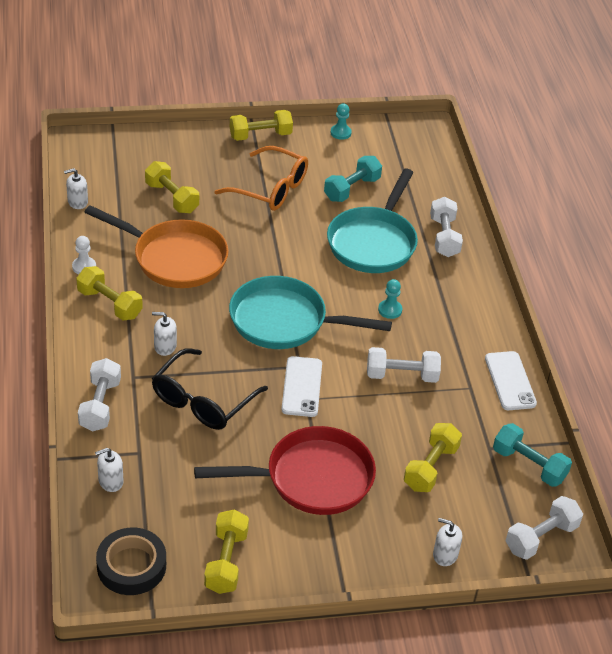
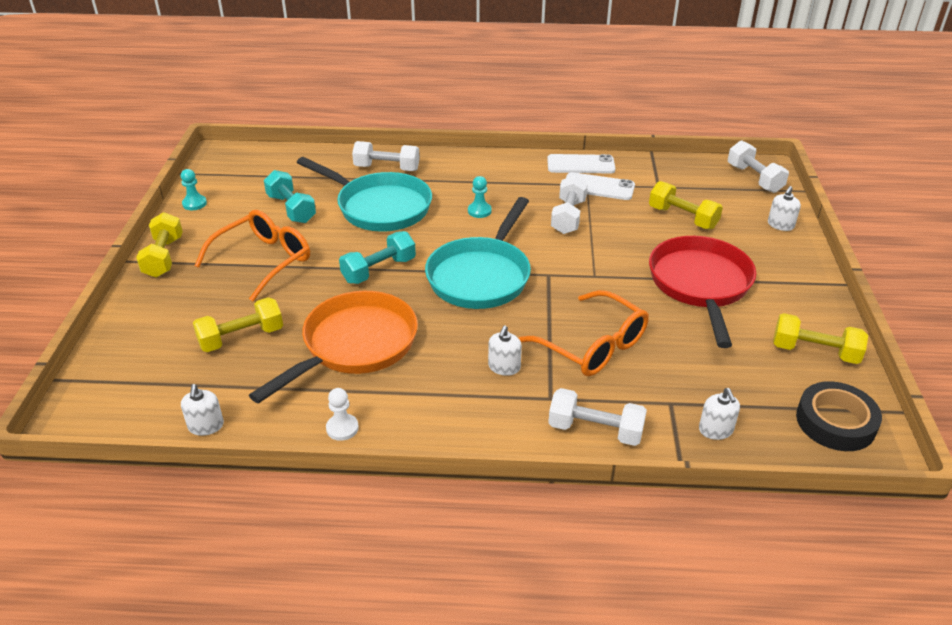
camera: 75 degrees left, 5 degrees down
yellow dumbbell [76,266,143,321] -> none
black glasses [152,348,268,430] -> orange glasses [519,290,649,376]
white phone [281,356,322,417] -> white phone moved to [566,172,635,200]
turquoise dumbbell [493,423,572,487] -> turquoise dumbbell moved to [339,231,416,284]

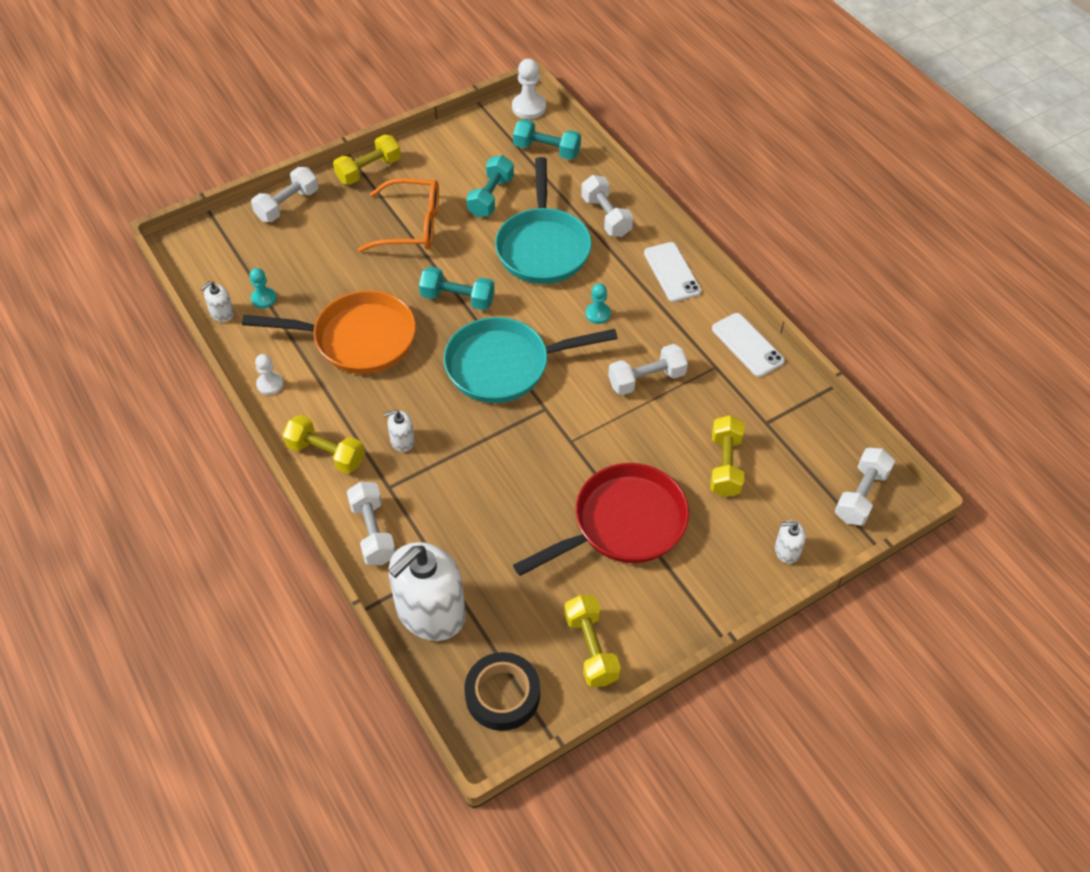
camera: 55 degrees right, 15 degrees up
turquoise pawn [181,169,207,210] -> turquoise pawn moved to [250,268,277,308]
yellow dumbbell [193,297,283,352] -> yellow dumbbell moved to [282,415,365,474]
orange glasses [519,290,649,376] -> none
white phone [566,172,635,200] -> white phone moved to [644,242,701,302]
white soap dispenser [699,388,740,440] -> white soap dispenser [388,542,466,641], size x2.34
none -> white dumbbell [251,167,319,222]
none -> white pawn [512,59,546,119]
none -> turquoise dumbbell [513,119,581,160]

